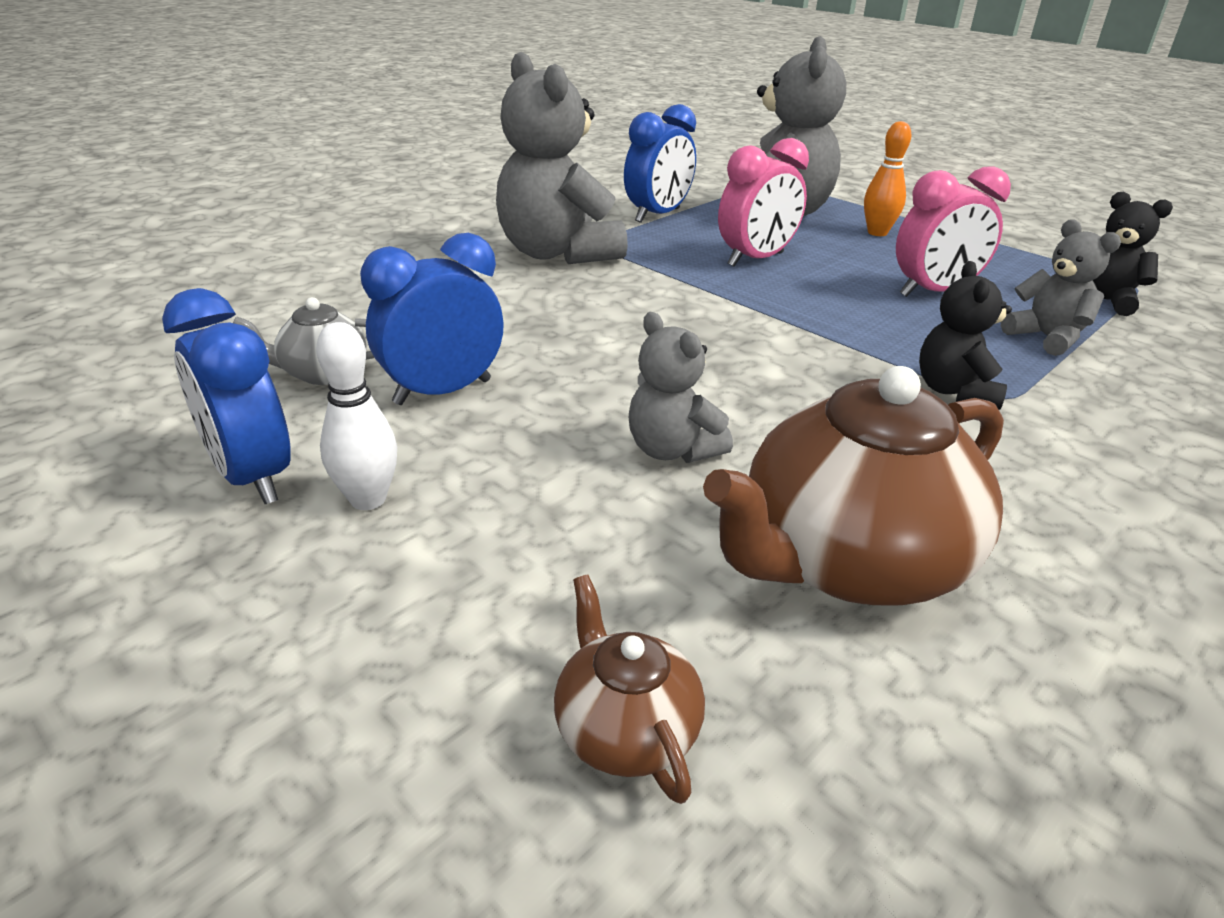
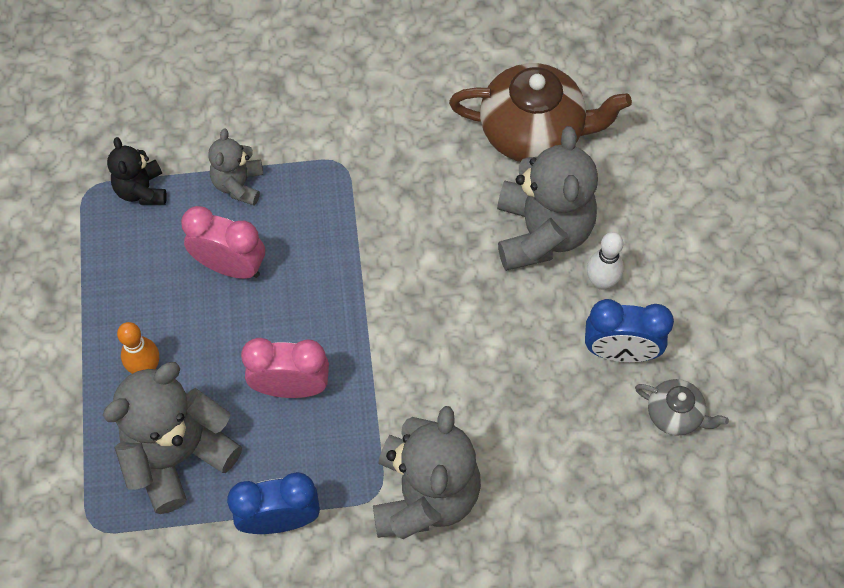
camera: 140 degrees left, 30 degrees up
blue clock [162,288,290,504] -> none
white bowling pin [316,322,397,510] -> white bowling pin moved to [587,232,624,290]
brown teapot [554,575,705,804] -> none
grey teddy bear [629,312,733,463] -> grey teddy bear [497,126,598,271], size x1.88
black teddy bear [919,261,1012,410] -> none

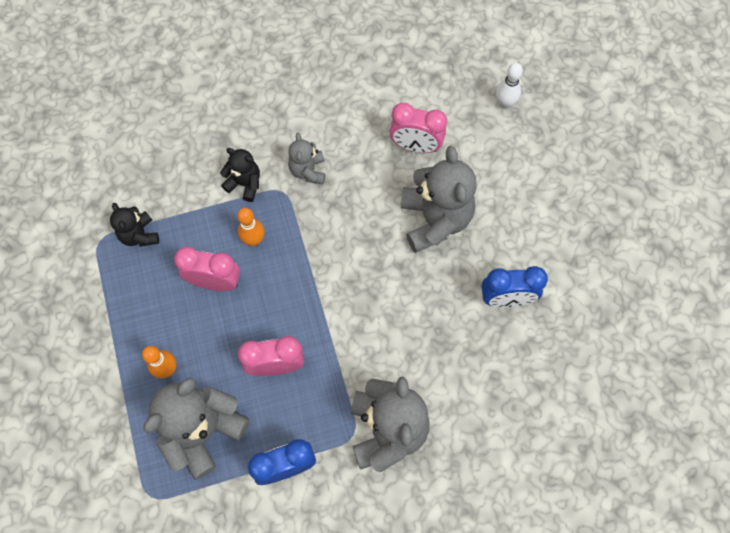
camera: 10 degrees left, 5 degrees up
grey teddy bear [209,129,263,206] -> grey teddy bear moved to [288,133,325,184]
brown teapot [449,63,632,162] -> pink clock [389,103,447,153]
white bowling pin [587,232,624,290] -> white bowling pin moved to [496,63,523,109]
grey teapot [635,379,729,436] -> none
none -> black teddy bear [220,148,260,202]
none -> orange bowling pin [237,208,264,246]

